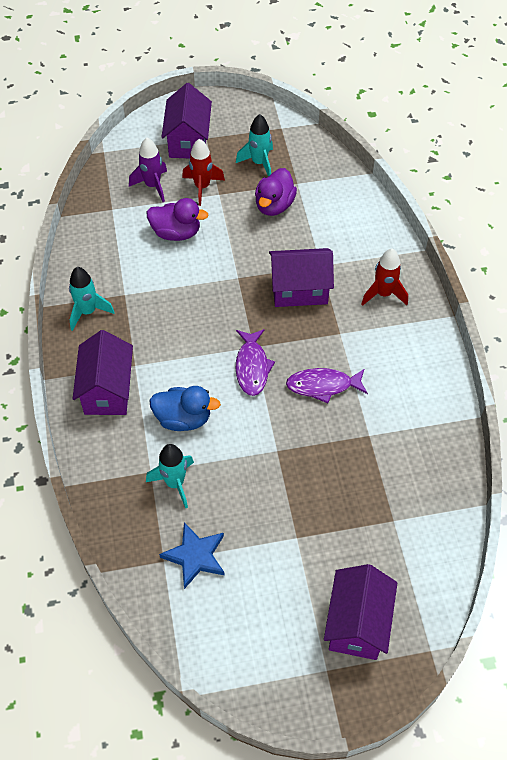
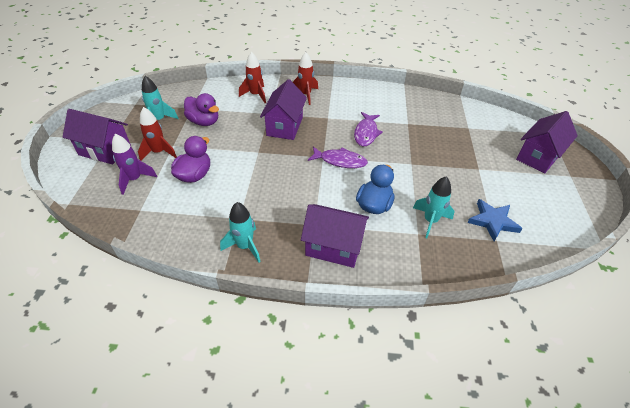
camera: 75 degrees left, 10 degrees down
purple house [324,564,397,660] -> purple house turned 75 degrees counterclockwise [516,111,578,174]
none -> red rocket [239,52,266,103]

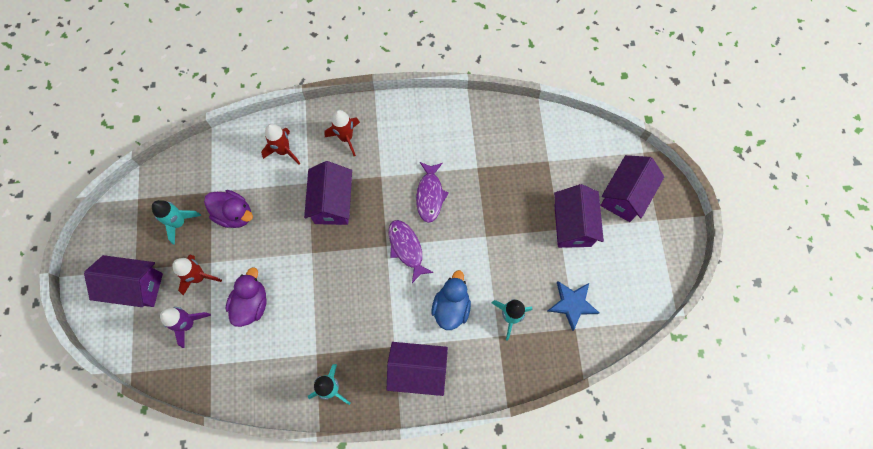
camera: 10 degrees left, 25 degrees up
purple fish [308,146,368,168] -> purple fish turned 120 degrees counterclockwise [389,220,434,283]
none -> purple house [554,184,604,248]

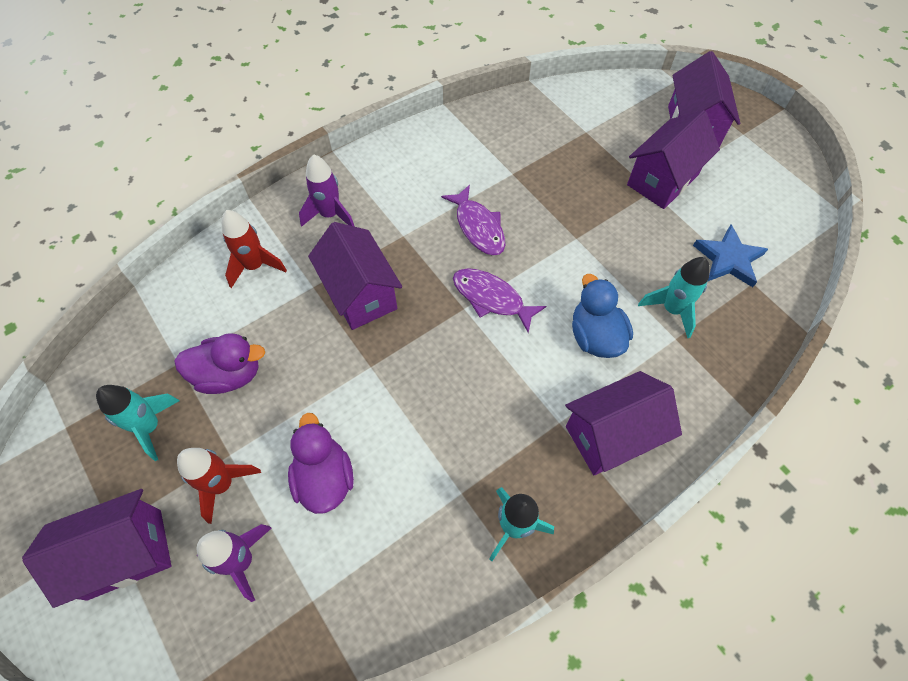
camera: 30 degrees left, 10 degrees down
red rocket [324,110,360,156] -> purple rocket [299,154,355,227]
purple house [554,184,604,248] -> purple house turned 75 degrees clockwise [627,110,720,209]

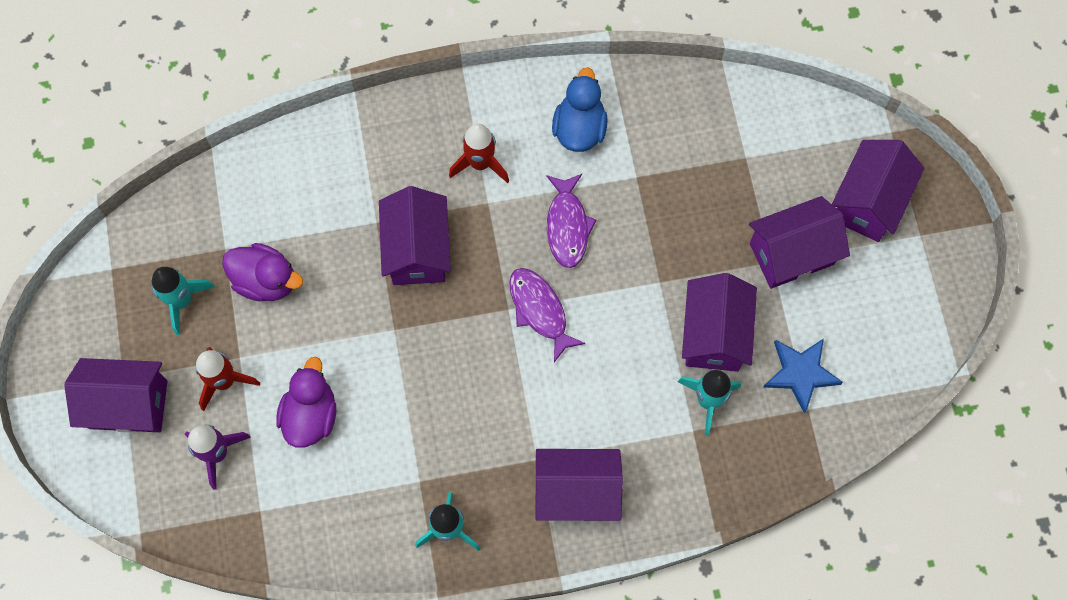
camera: 25 degrees right, 10 degrees up
red rocket [222,210,287,288] -> red rocket moved to [449,123,509,183]
purple rocket [299,154,355,227] -> none
blue duck [572,274,633,358] -> blue duck moved to [552,67,608,152]
none -> purple house [682,273,757,372]

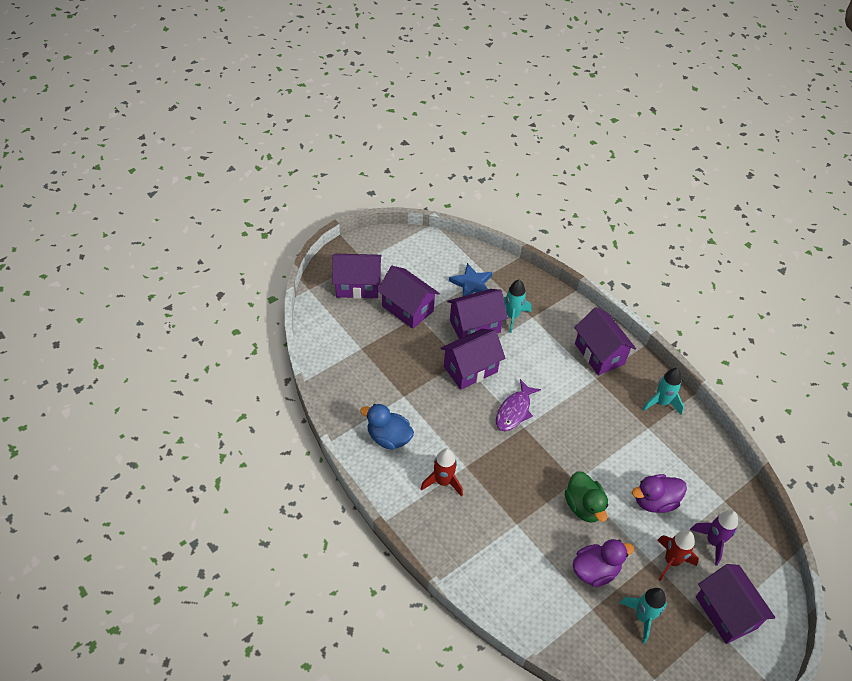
camera: 120 degrees left, 20 degrees down
purple duck [222,243,303,301] -> purple duck turned 75 degrees clockwise [573,539,634,587]
purple house [379,186,451,285] -> purple house moved to [440,329,505,390]
purple fish [546,174,596,268] -> none
blue duck [552,67,608,152] -> blue duck turned 45 degrees clockwise [360,404,414,450]
none -> green duck [565,471,608,523]

